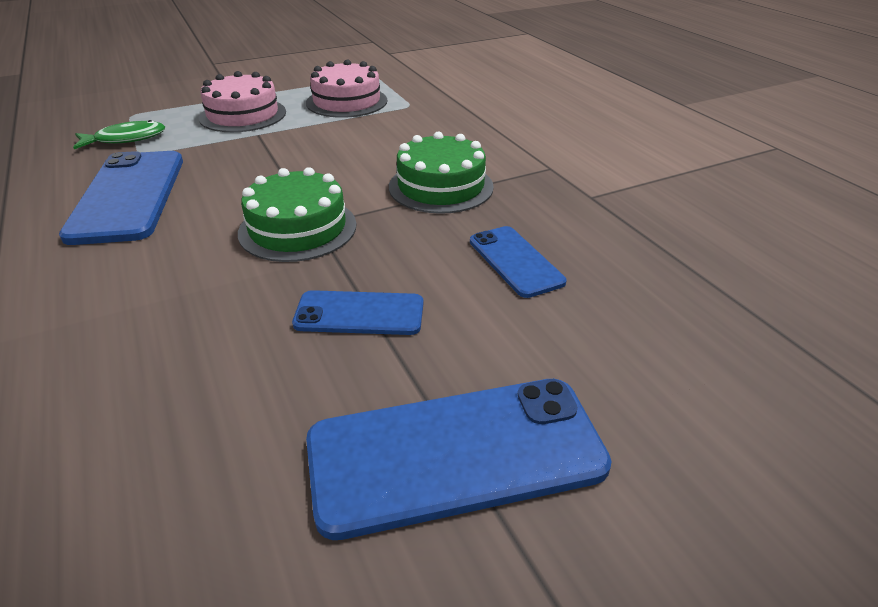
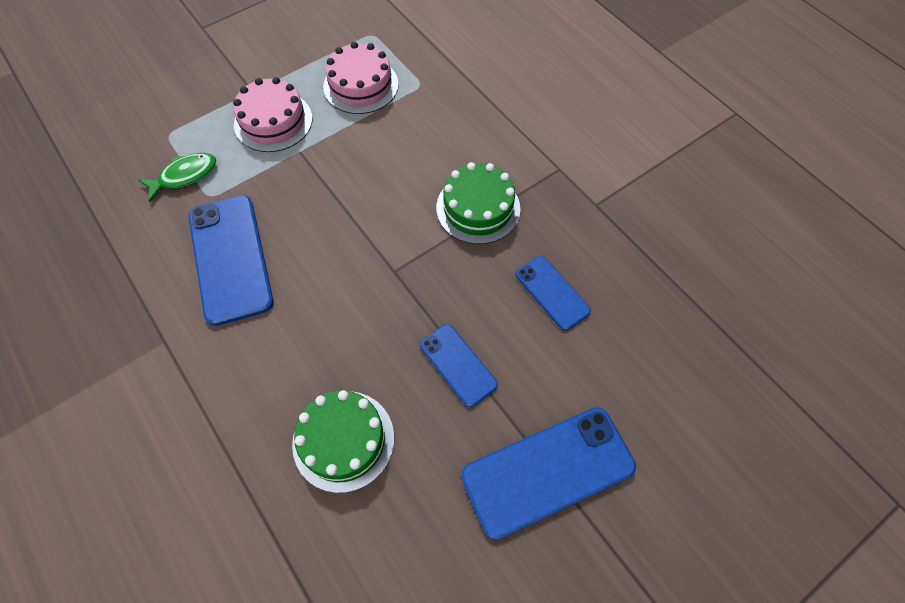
camera: 10 degrees left, 25 degrees up
green cake [238,167,356,262] -> green cake moved to [292,390,394,493]
blue phone [292,290,423,335] -> blue phone turned 60 degrees clockwise [420,324,498,407]

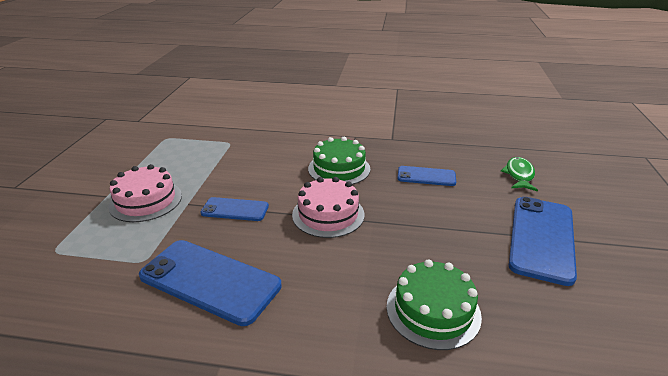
camera: 45 degrees left, 30 degrees down
green fish [139,153,216,202] -> green fish moved to [501,157,538,191]
pink cake [323,42,399,114] -> pink cake moved to [292,177,365,238]
blue phone [420,324,498,407] -> blue phone moved to [201,197,269,221]

